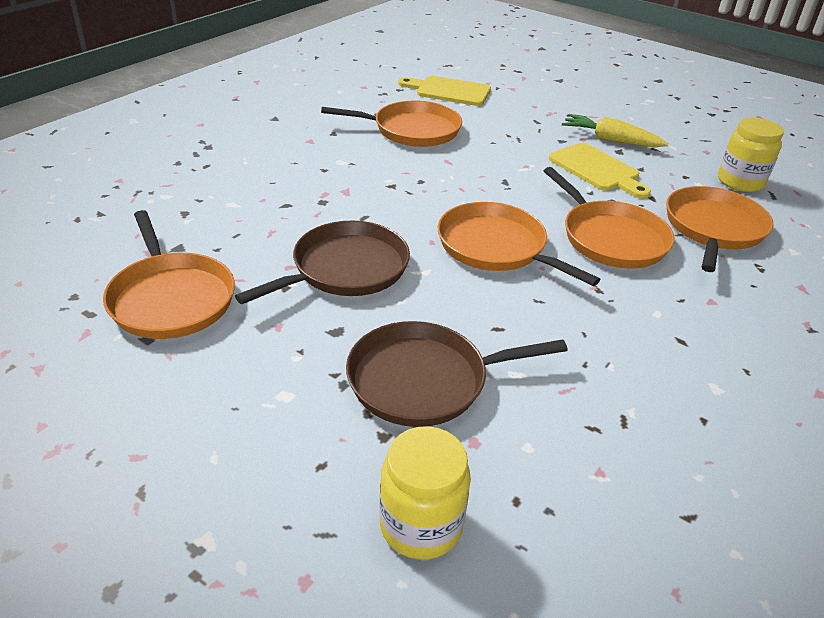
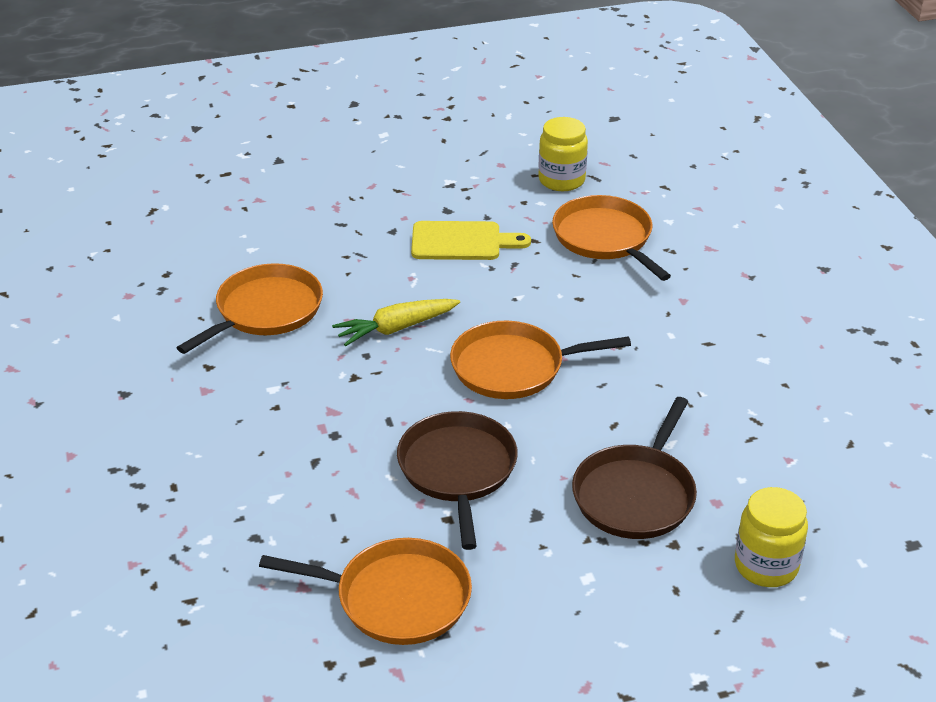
camera: 50 degrees left, 0 degrees up
yellow cutting board [398,76,491,106] -> none
orange pan [544,167,675,268] -> none
yellow carrot [562,114,668,147] -> yellow carrot moved to [332,299,460,346]

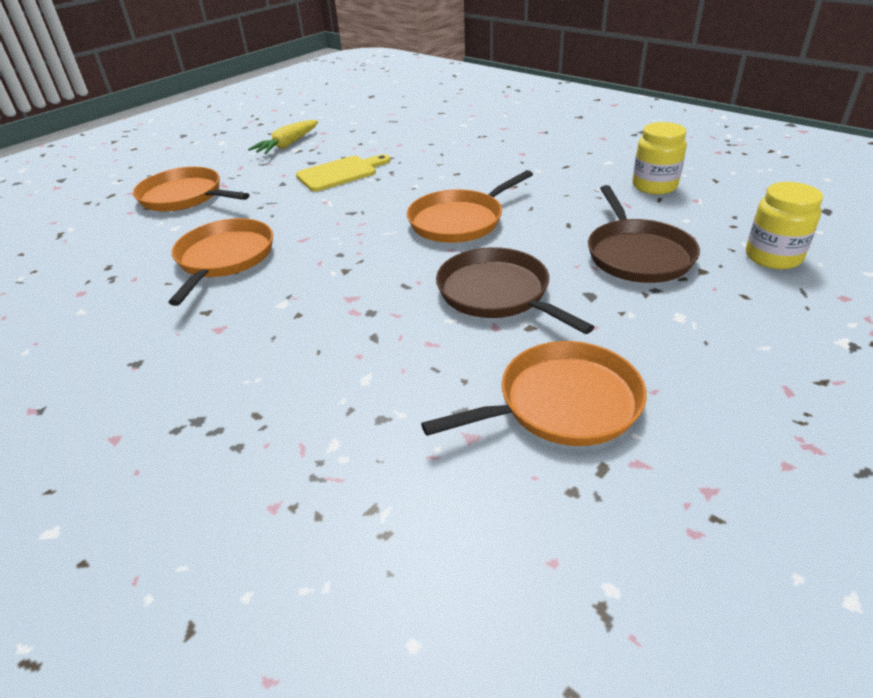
camera: 30 degrees left, 0 degrees up
yellow carrot [332,299,460,346] -> yellow carrot moved to [248,120,318,154]
yellow jar [538,117,588,191] -> yellow jar moved to [633,122,687,194]
orange pan [552,195,671,281] -> orange pan moved to [133,167,250,211]

